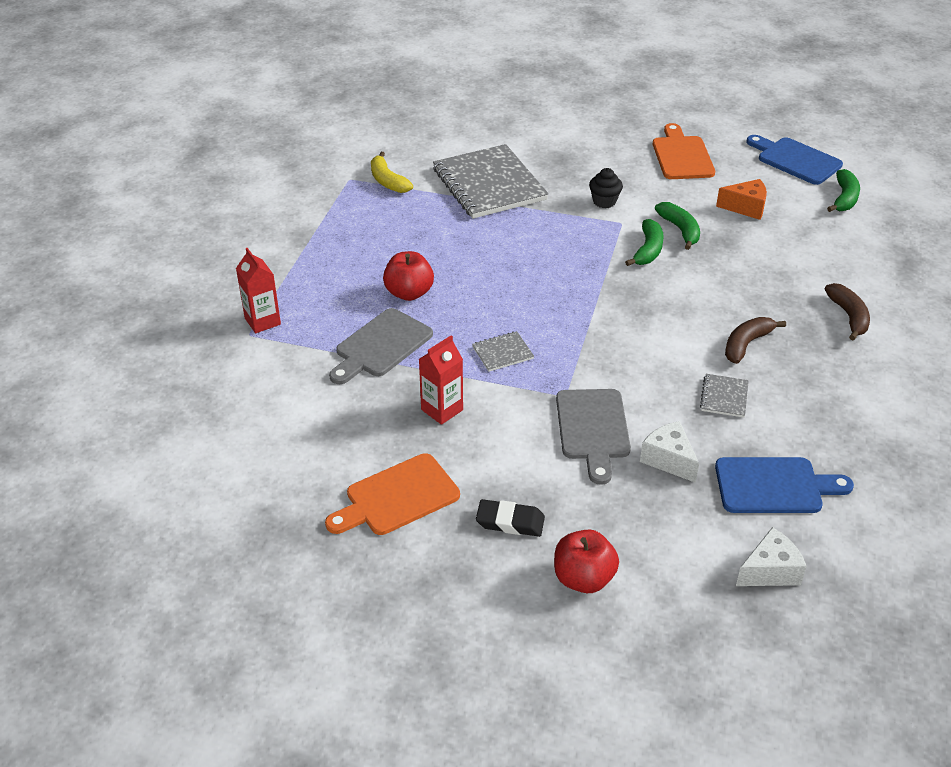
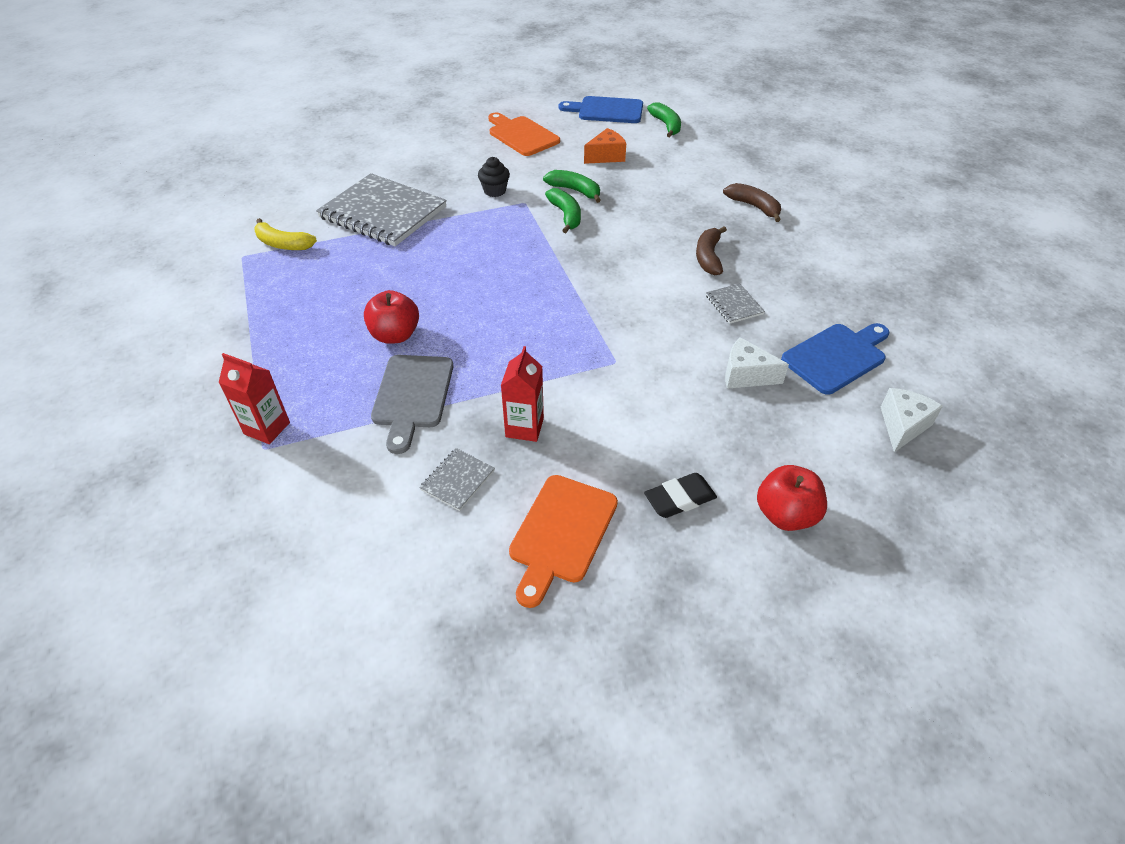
camera: 35 degrees left, 5 degrees up
grey notebook [472,331,534,372] -> grey notebook moved to [419,448,495,511]
grey cutting board [556,389,631,485] -> none

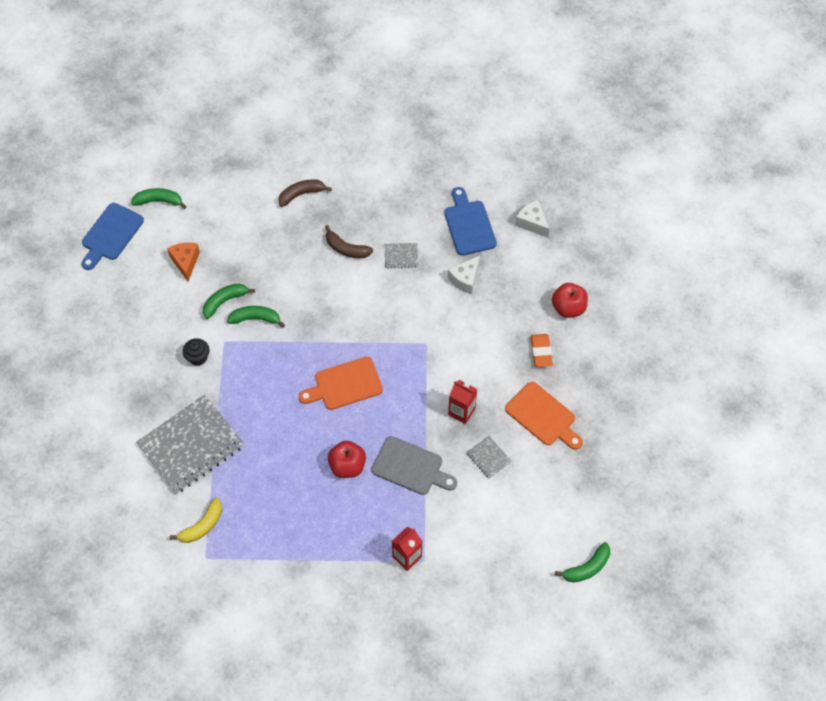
camera: 70 degrees left, 15 degrees up
orange cutting board [488,112,560,156] -> orange cutting board moved to [299,357,383,410]
black eraser [644,473,717,518] -> orange eraser [531,334,553,367]
none -> green banana [555,542,610,582]

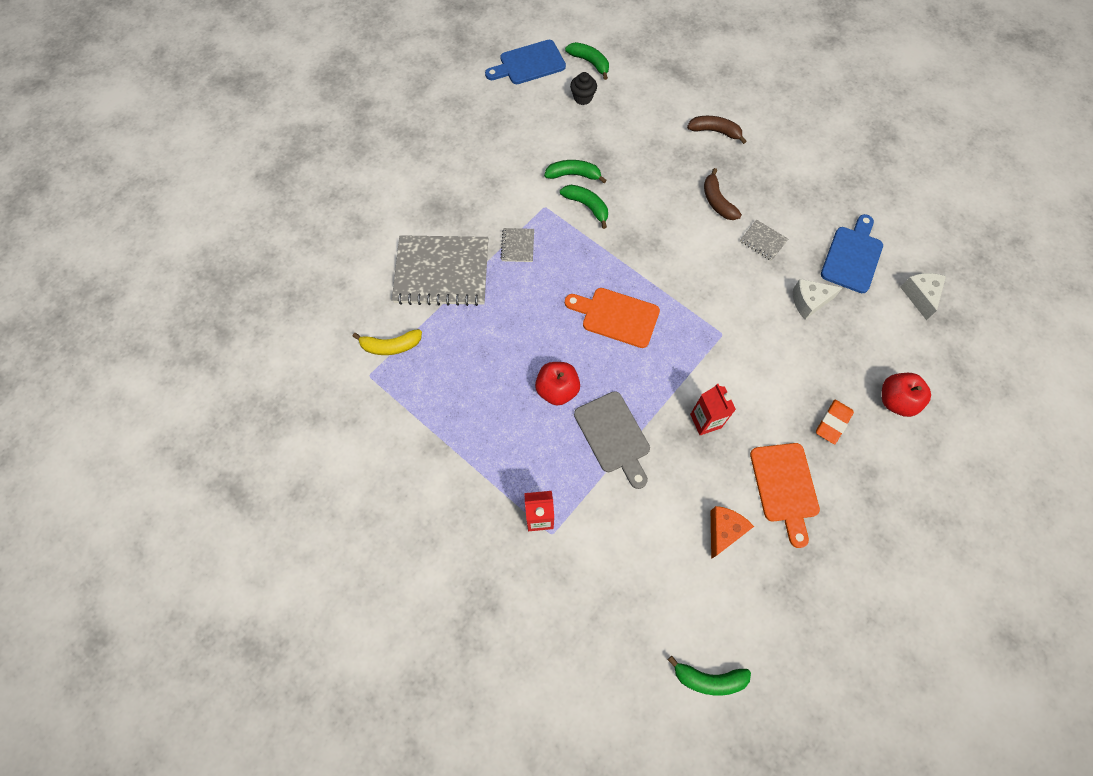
camera: 40 degrees right, 5 degrees up
orange cheese [167,243,200,281] -> orange cheese moved to [711,506,754,559]
black cupcake [183,338,209,366] -> black cupcake moved to [570,72,597,105]
grey notebook [467,436,512,479] -> grey notebook moved to [501,228,534,262]

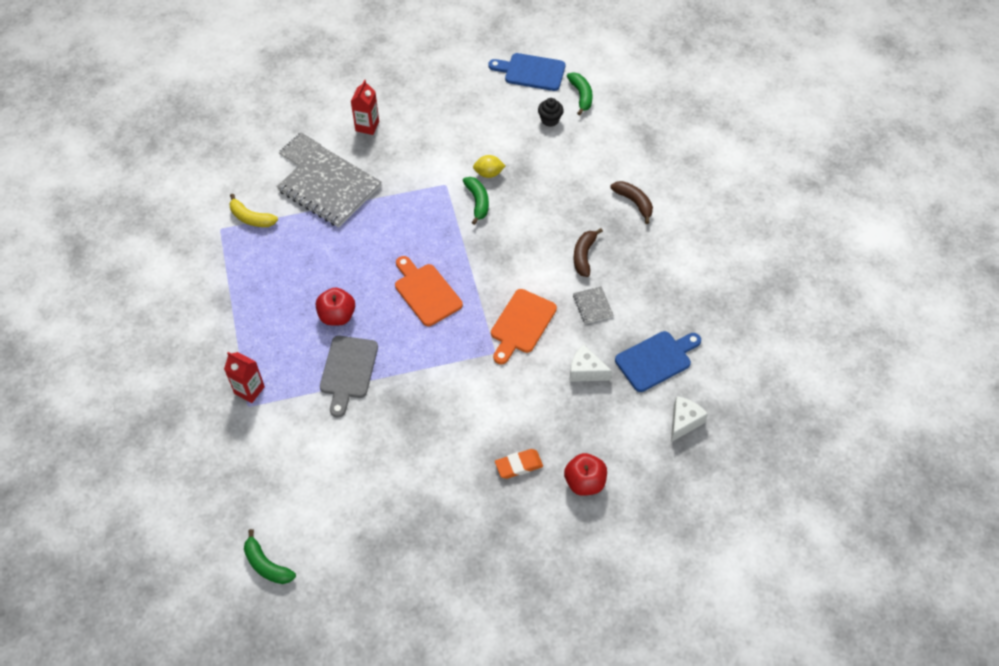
camera: 35 degrees right, 10 degrees down
grey notebook [501,228,534,262] -> grey notebook moved to [279,132,321,166]
green banana [544,160,607,183] -> yellow lemon [473,155,506,178]
red carton [690,384,736,435] -> red carton moved to [351,80,379,135]
orange cheese [711,506,754,559] -> none
orange cutting board [750,443,820,548] -> orange cutting board moved to [491,289,557,365]

